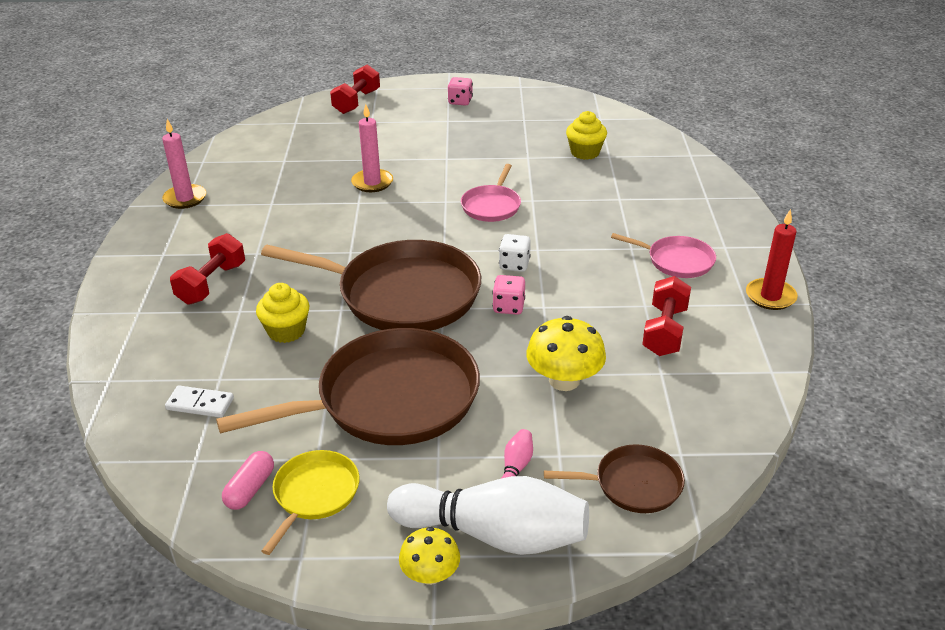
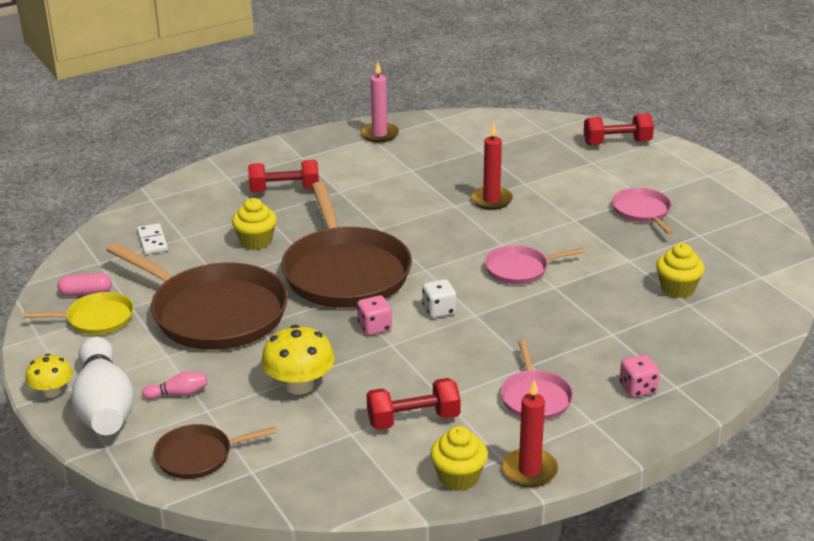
camera: 60 degrees right, 5 degrees down
pink candle [351,104,393,192] -> red candle [471,123,513,210]
pink dice [448,77,473,106] -> pink dice moved to [619,355,660,398]
brown pan [544,444,685,513] -> brown pan turned 105 degrees clockwise [153,424,277,479]
none -> yellow cupcake [430,426,488,491]
none -> pink pan [612,188,673,235]

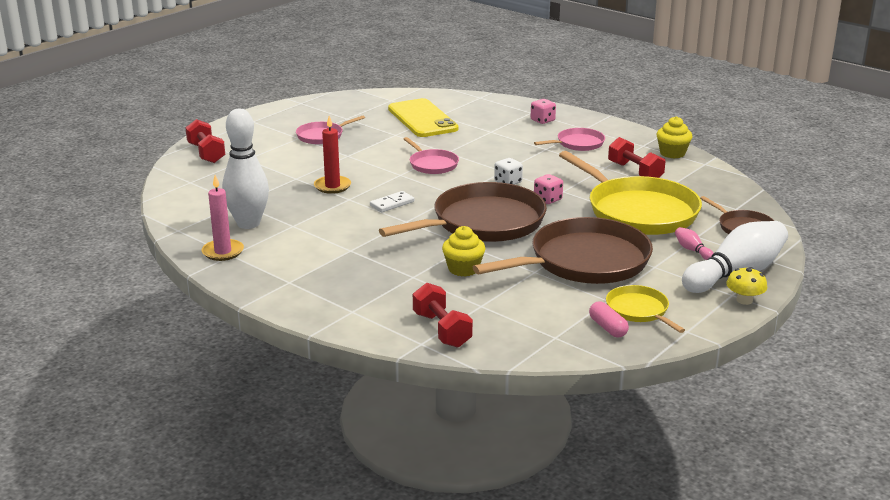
camera: 110 degrees left, 5 degrees down
brown pan [106,242,288,350] -> brown pan turned 45 degrees clockwise [473,217,653,284]
white domino [137,223,168,255] -> white domino moved to [370,191,414,212]
red dumbbell [248,160,319,192] -> red dumbbell moved to [413,283,473,348]
yellow mushroom [261,325,335,395] -> yellow pan [559,151,702,235]
red candle [502,379,558,487] -> none
yellow cupcake [656,243,705,298] -> yellow phone [388,98,459,137]
none -> white bowling pin [222,109,269,229]

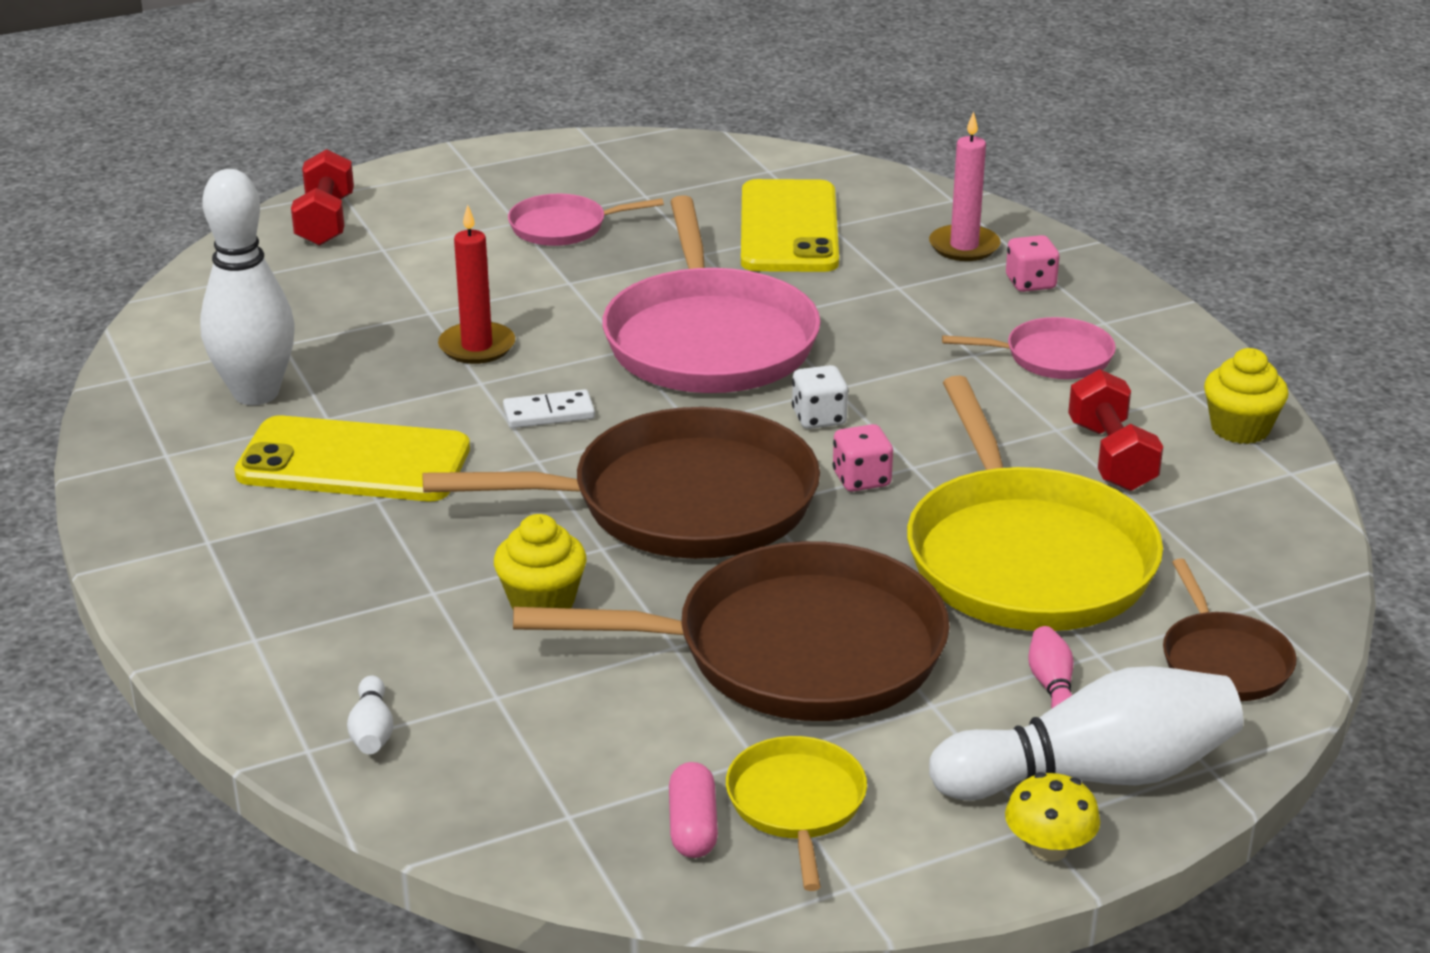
camera: 25 degrees right, 5 degrees up
pink candle [202,175,244,261] -> pink candle moved to [929,112,1001,261]
pink pan [404,137,459,174] -> pink pan [602,195,821,393], size x2.05
red dumbbell [413,283,473,348] -> white bowling pin [347,676,394,754]
none -> yellow phone [234,416,470,501]

